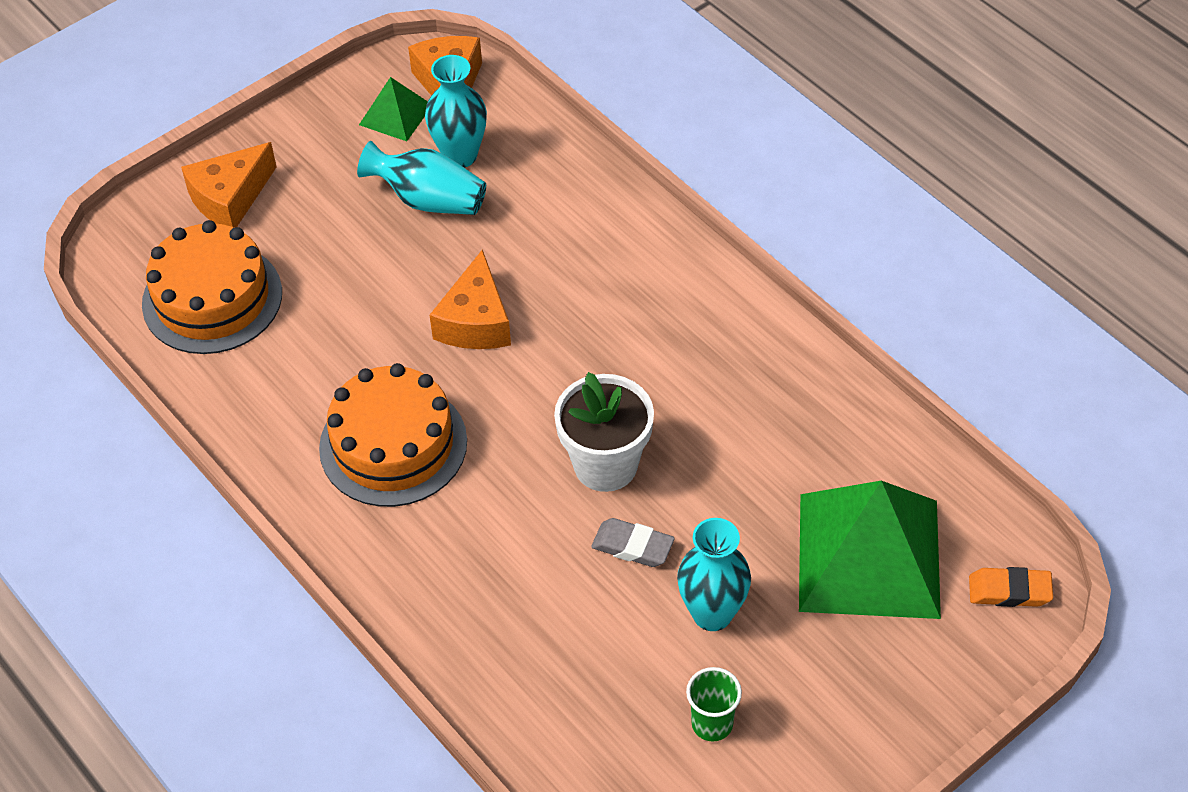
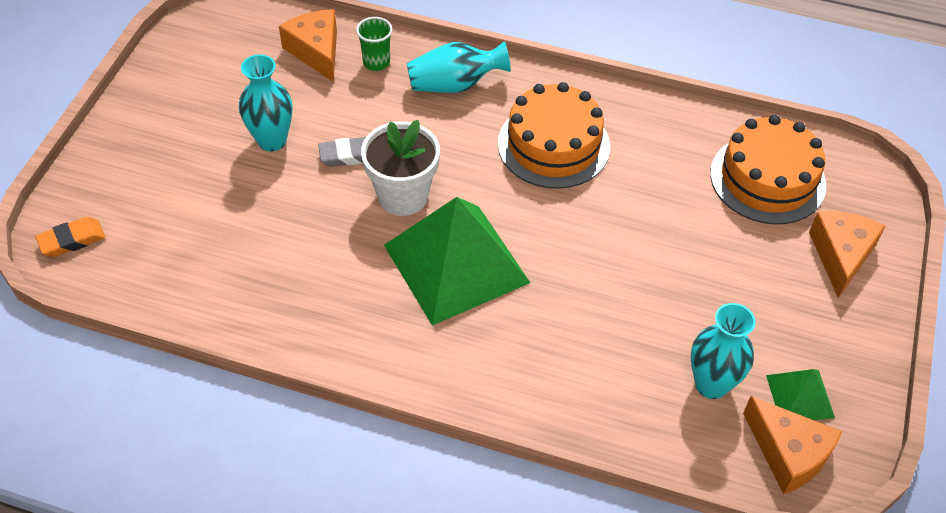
camera: 145 degrees right, 0 degrees up
turquoise vase [357,141,486,215] -> turquoise vase moved to [407,41,511,93]
orange cheese [430,249,511,349] -> orange cheese moved to [279,9,337,82]
green cup [686,667,742,741] -> green cup moved to [356,17,392,71]
green pyramid [799,481,941,619] -> green pyramid moved to [384,197,530,326]

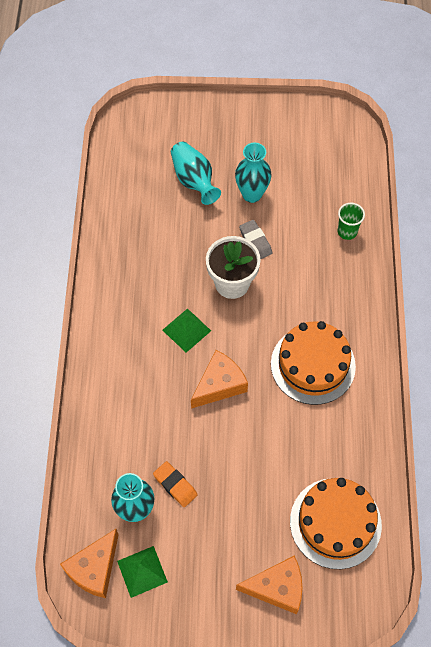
camera: 75 degrees right, 10 degrees up
orange eraser [35,217,105,257] -> orange eraser moved to [153,461,198,507]
orange cheese [279,9,337,82] -> orange cheese moved to [191,350,248,409]
green pyramid [384,197,530,326] -> green pyramid [163,308,211,353], size x0.47
turquoise vase [407,41,511,93] -> turquoise vase moved to [171,142,221,205]

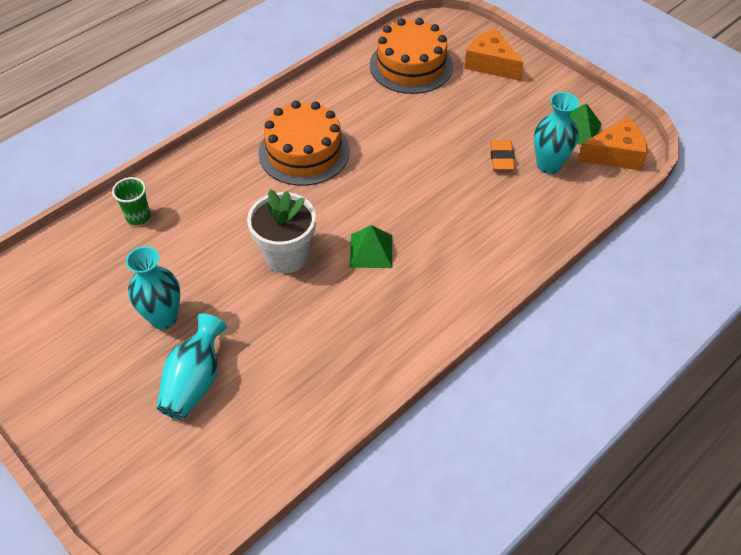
camera: 135 degrees left, 10 degrees down
orange cheese [191,350,248,409] -> none
grey eraser [239,220,272,259] -> none

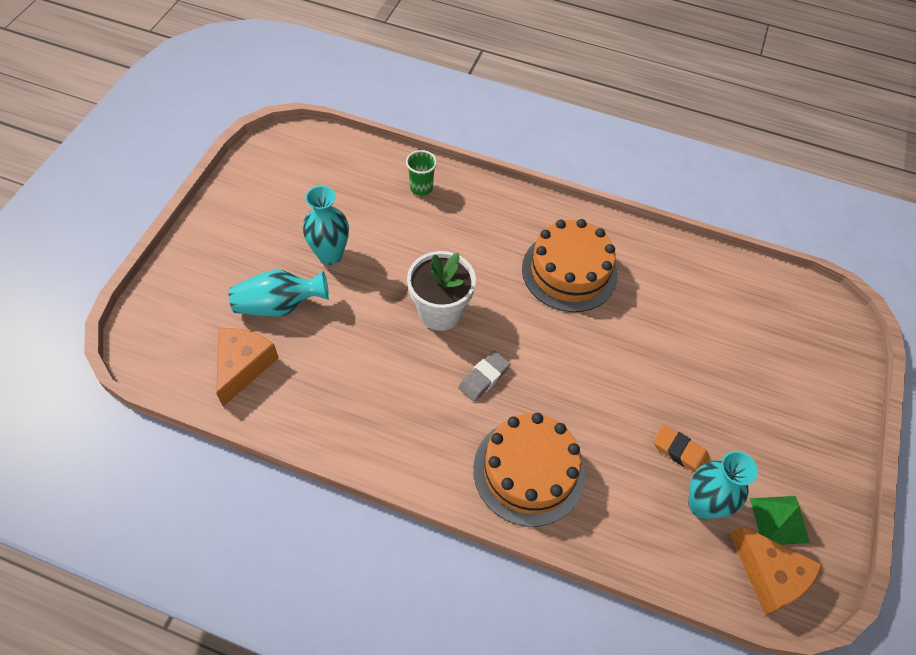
camera: 60 degrees right, 5 degrees up
green pyramid [350,225,392,268] -> grey eraser [458,351,510,401]
orange cake [370,18,453,94] -> orange cake moved to [473,413,585,527]
orange cheese [464,28,524,81] -> orange cheese moved to [216,328,279,407]
orange eraser [490,140,515,170] -> orange eraser turned 60 degrees clockwise [653,424,710,473]

